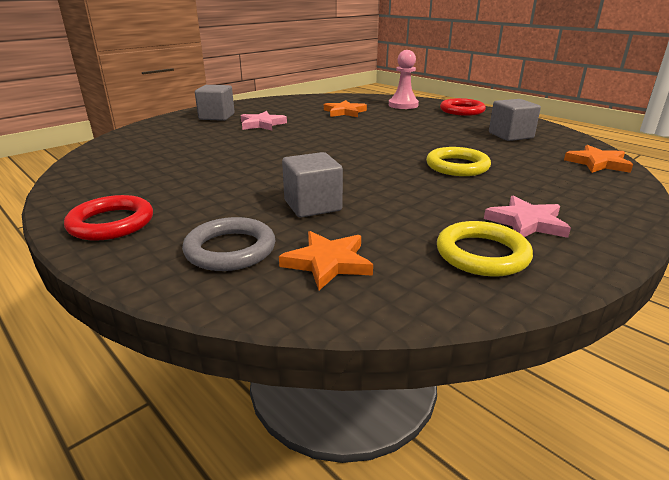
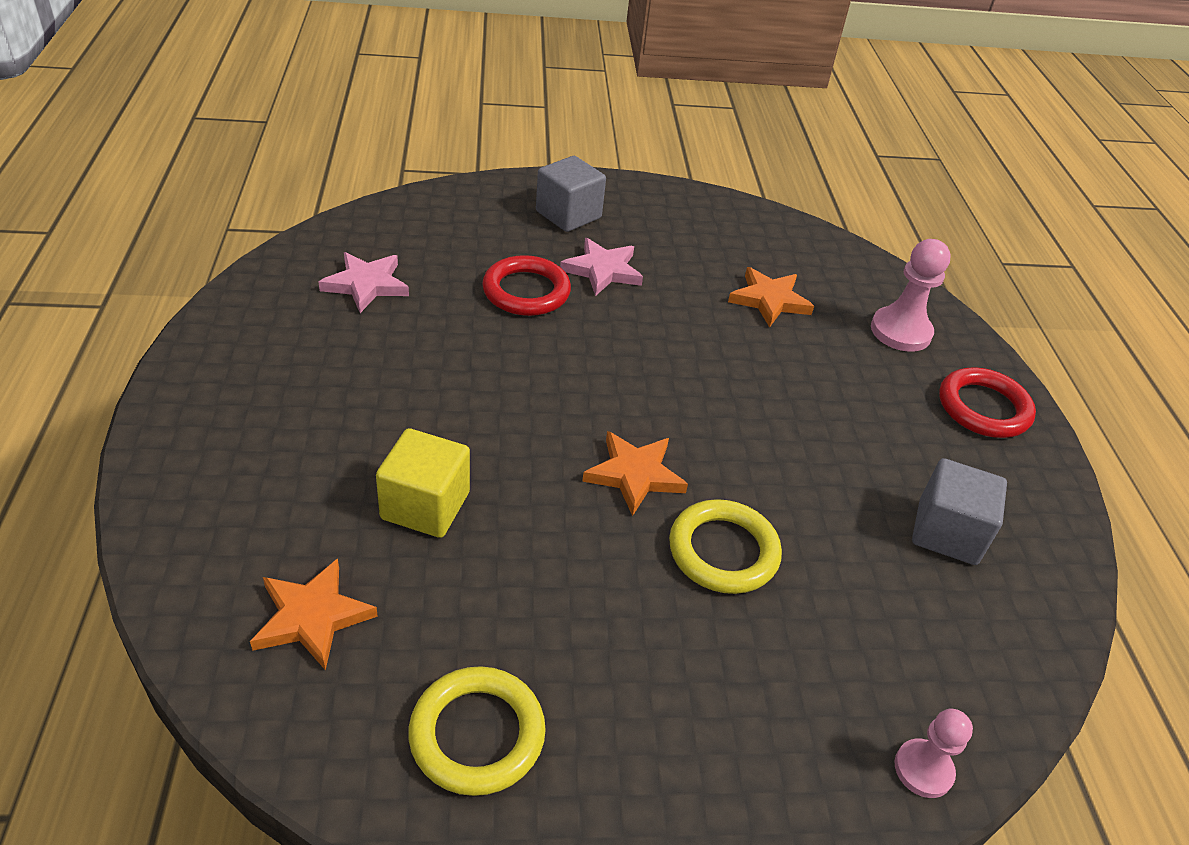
camera: 35 degrees right, 15 degrees up
red ring [64,195,153,241] -> red ring moved to [482,255,571,316]
grey ring [182,217,275,271] -> none
grey cube [282,152,343,218] -> yellow cube [376,428,470,538]
pink star [484,195,571,238] -> pink star moved to [318,252,409,313]
orange star [564,145,633,173] -> orange star moved to [582,431,688,516]
none -> pink pawn [895,709,973,798]

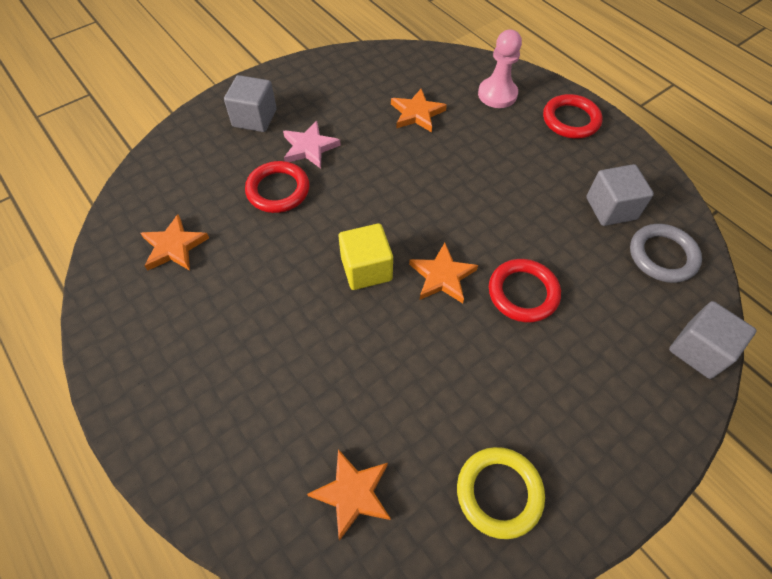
camera: 30 degrees left, 15 degrees up
pink star [318,252,409,313] -> orange star [141,214,209,271]
yellow cube [376,428,470,538] -> yellow cube moved to [339,223,393,290]
yellow ring [669,499,782,594] -> red ring [489,259,561,322]
pink pawn [895,709,973,798] -> grey cube [669,301,757,379]
none -> grey ring [630,224,702,283]

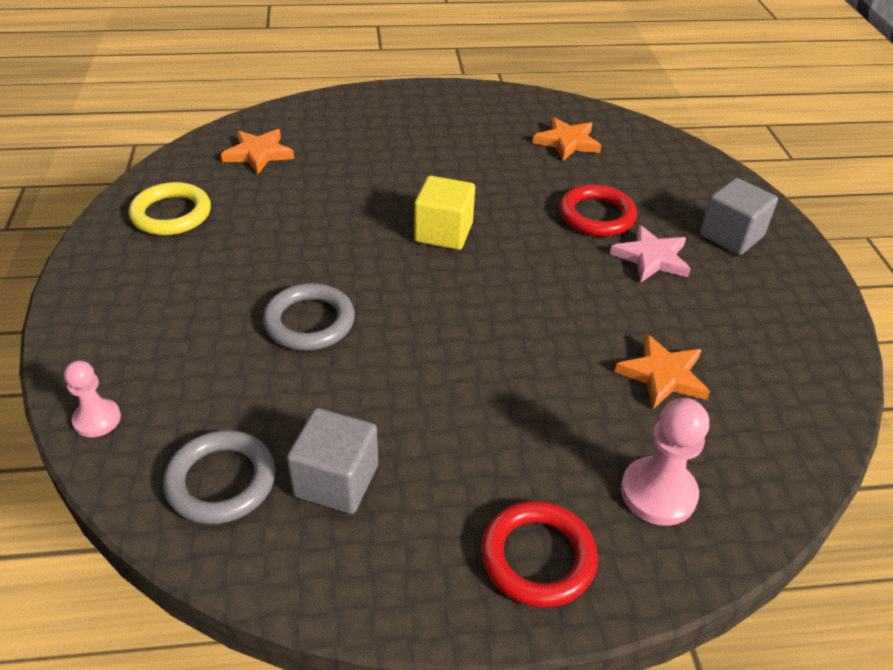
camera: 120 degrees right, 15 degrees down
orange star [409,243,478,303] -> none
red ring [489,259,561,322] -> grey ring [263,283,355,350]
grey cube [669,301,757,379] -> pink pawn [64,360,121,437]

